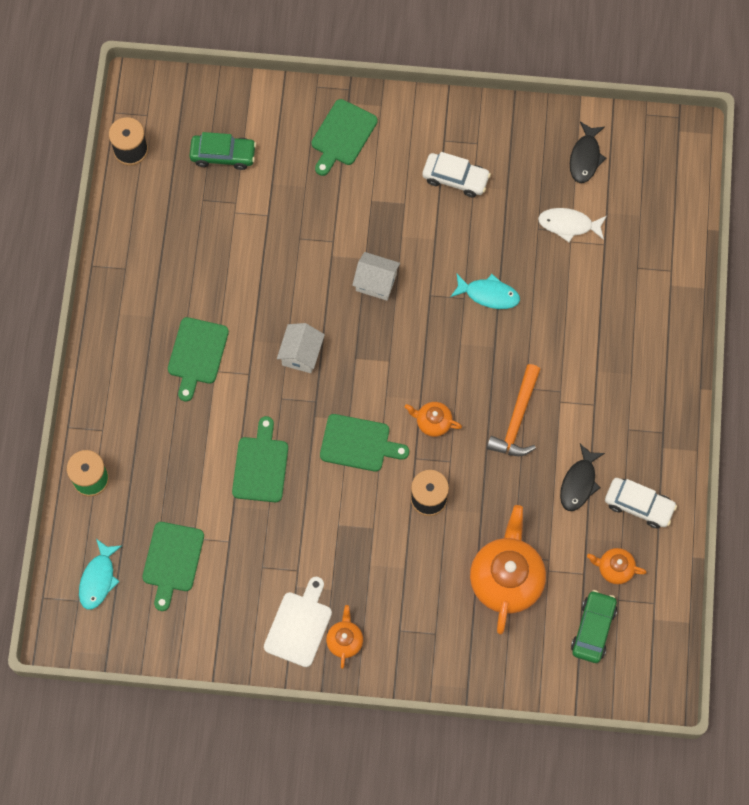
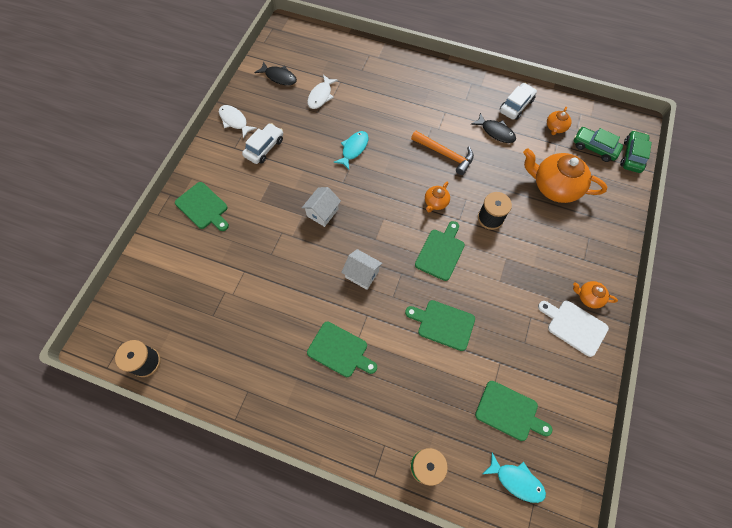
camera: 75 degrees left, 5 degrees down
green car [189,132,256,170] -> green car moved to [620,130,652,173]
none -> white fish [219,105,257,138]

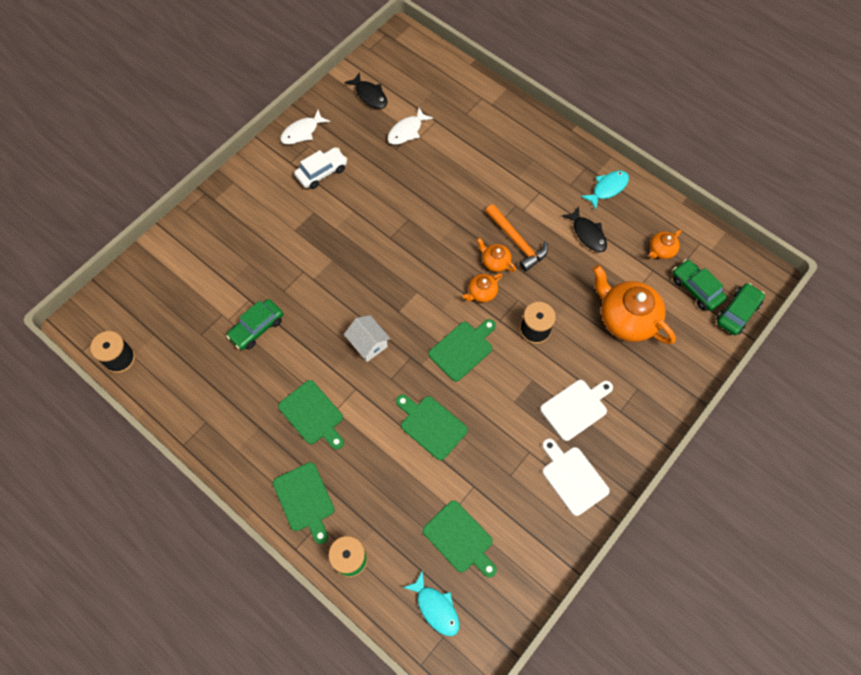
camera: 20 degrees right, 0 degrees up
green cutting board [175,182,229,231] -> green cutting board moved to [273,462,335,544]
white fish [219,105,257,138] -> white fish turned 105 degrees counterclockwise [280,110,330,145]
white house [302,187,341,227] -> none
turquoise fish [333,131,368,170] -> turquoise fish moved to [581,170,629,210]
white car [500,83,537,120] -> none
orange teapot [573,281,618,308] -> orange teapot moved to [477,238,516,272]
none -> green car [226,299,283,350]
none -> white cutting board [540,380,613,441]

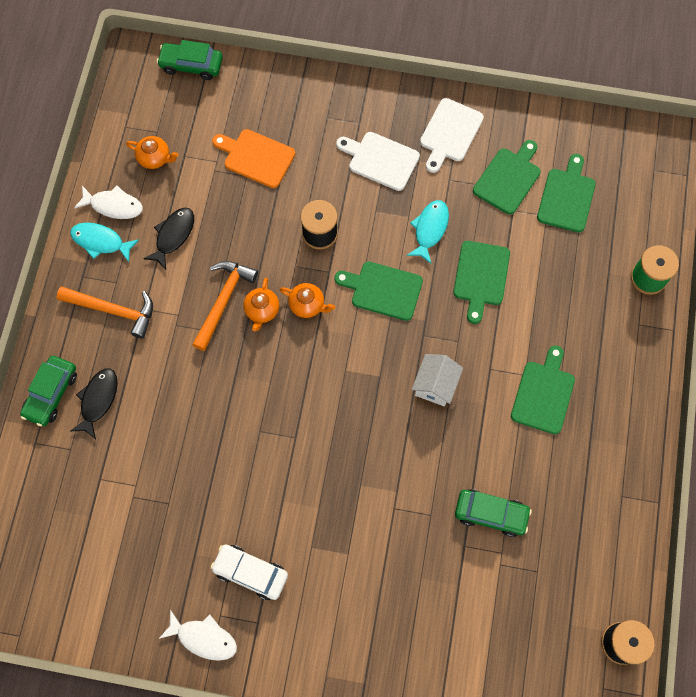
camera: 120 degrees left, 5 degrees up
green cutting board [273,462,335,544] -> green cutting board moved to [473,140,541,214]
black fish [344,72,388,109] -> black fish moved to [70,368,118,439]
white fish [387,108,433,145] -> white fish moved to [74,185,143,219]
turquoise fish [403,570,460,636] -> turquoise fish moved to [407,200,449,264]
orange teapot [593,265,676,344] -> orange cutting board [212,129,295,188]
green car [672,259,727,311] -> green car moved to [20,356,77,426]
none -> orange hammer [57,287,153,339]

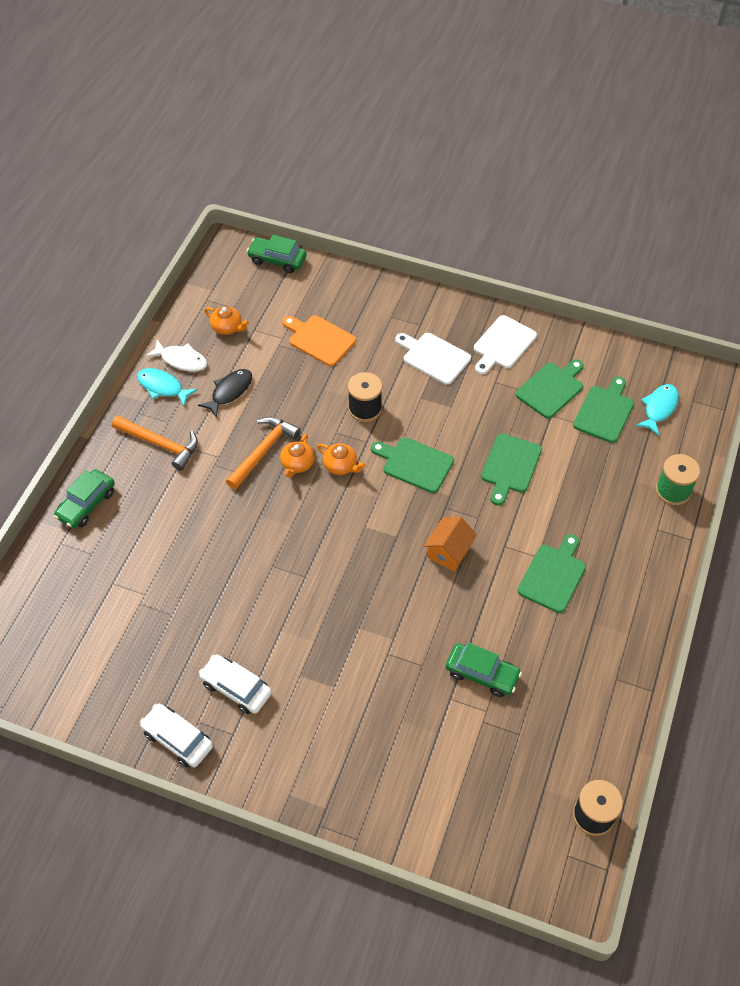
camera: 10 degrees right, 15 degrees down
black fish [70,368,118,439] -> none
white fish [159,610,237,661] -> white car [140,704,213,768]
turquoise fish [407,200,449,264] -> turquoise fish moved to [636,384,679,436]
white house [412,354,463,406] -> orange house [424,516,477,572]

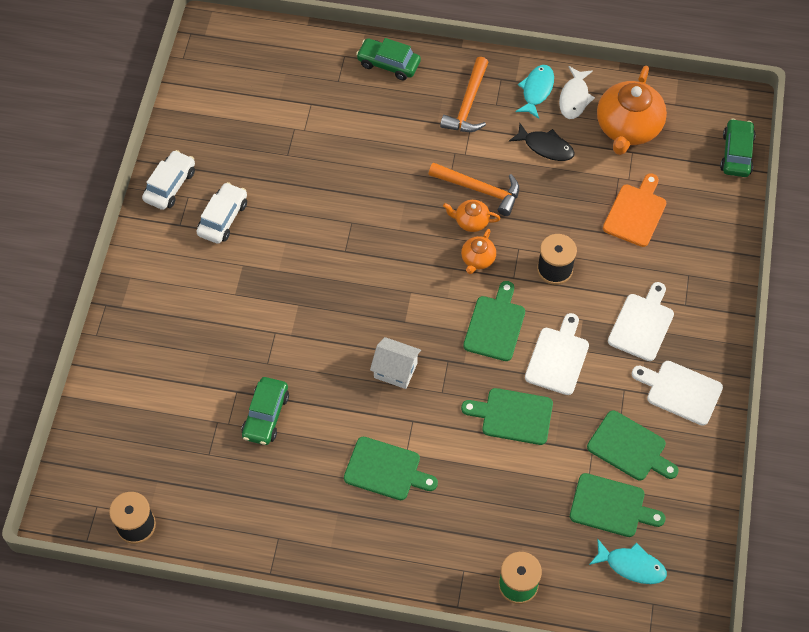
camera: 80 degrees right, 5 degrees up
orange teapot [204,306,249,335] -> orange teapot [597,66,667,155], size x2.06
orange house [424,516,477,572] -> white house [370,337,421,389]
none -> white cutting board [525,313,589,395]

